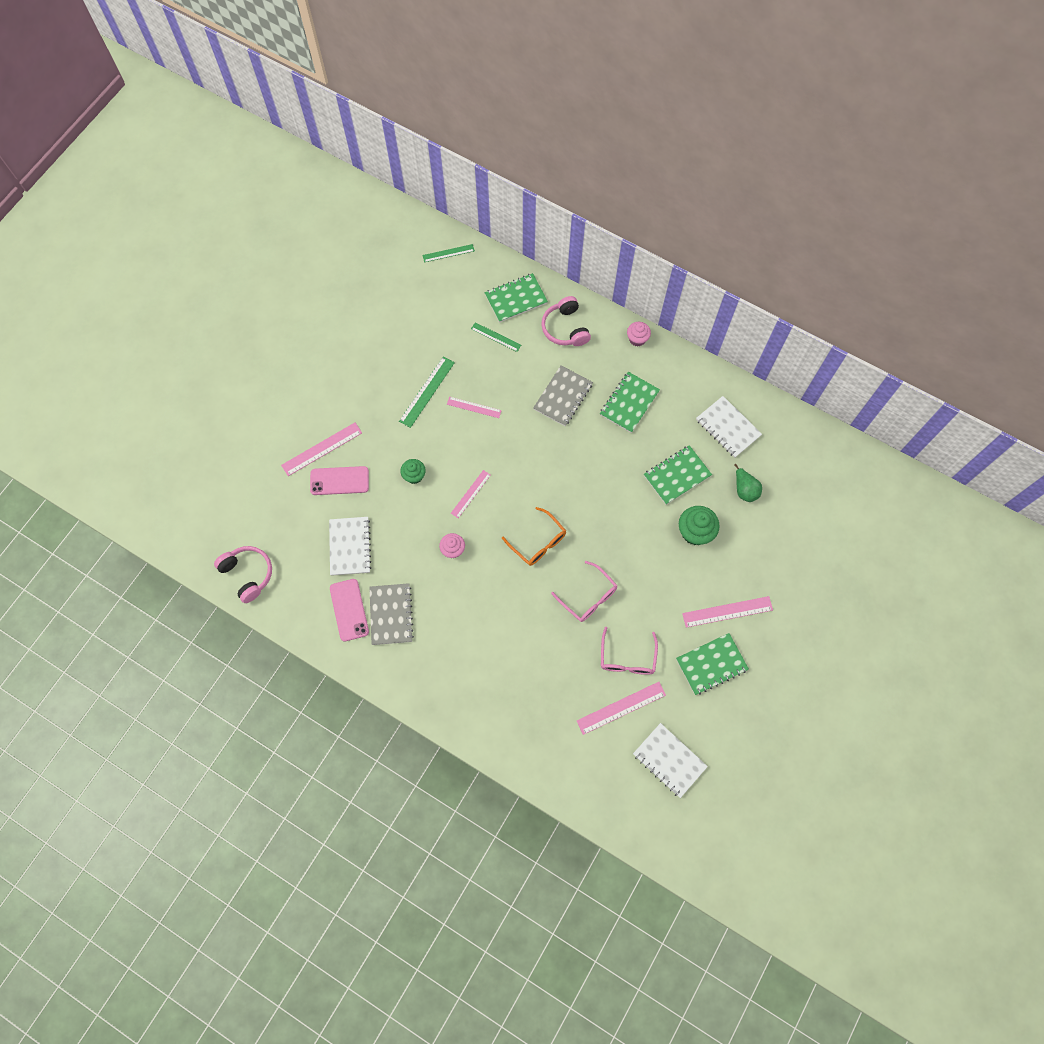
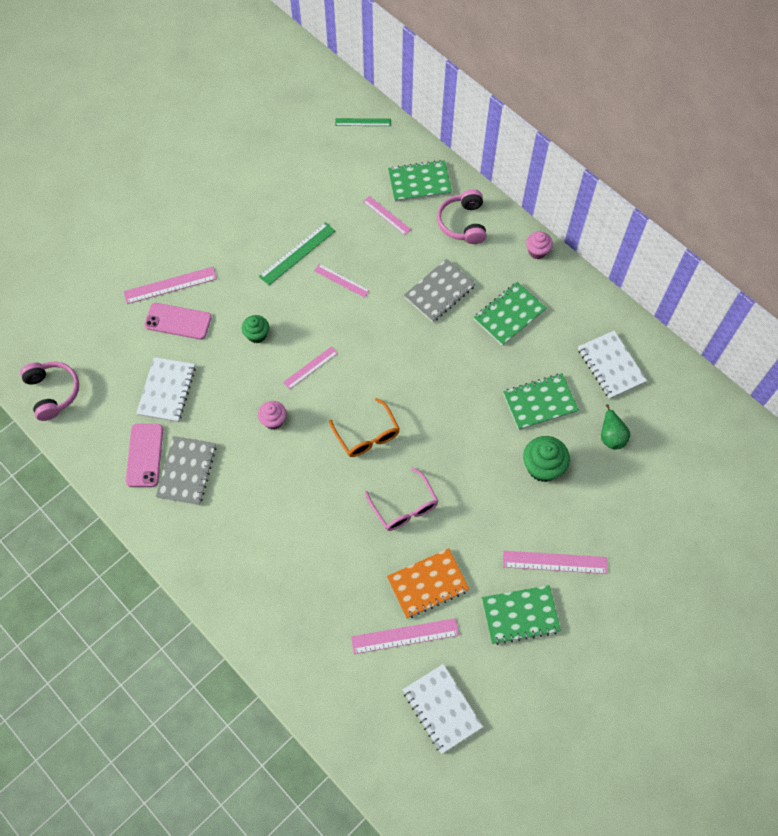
camera: 15 degrees right, 5 degrees down
green ruler [471,322,521,352] -> pink ruler [363,196,411,235]
pink glasses [601,627,658,675] -> orange notebook [387,548,469,618]

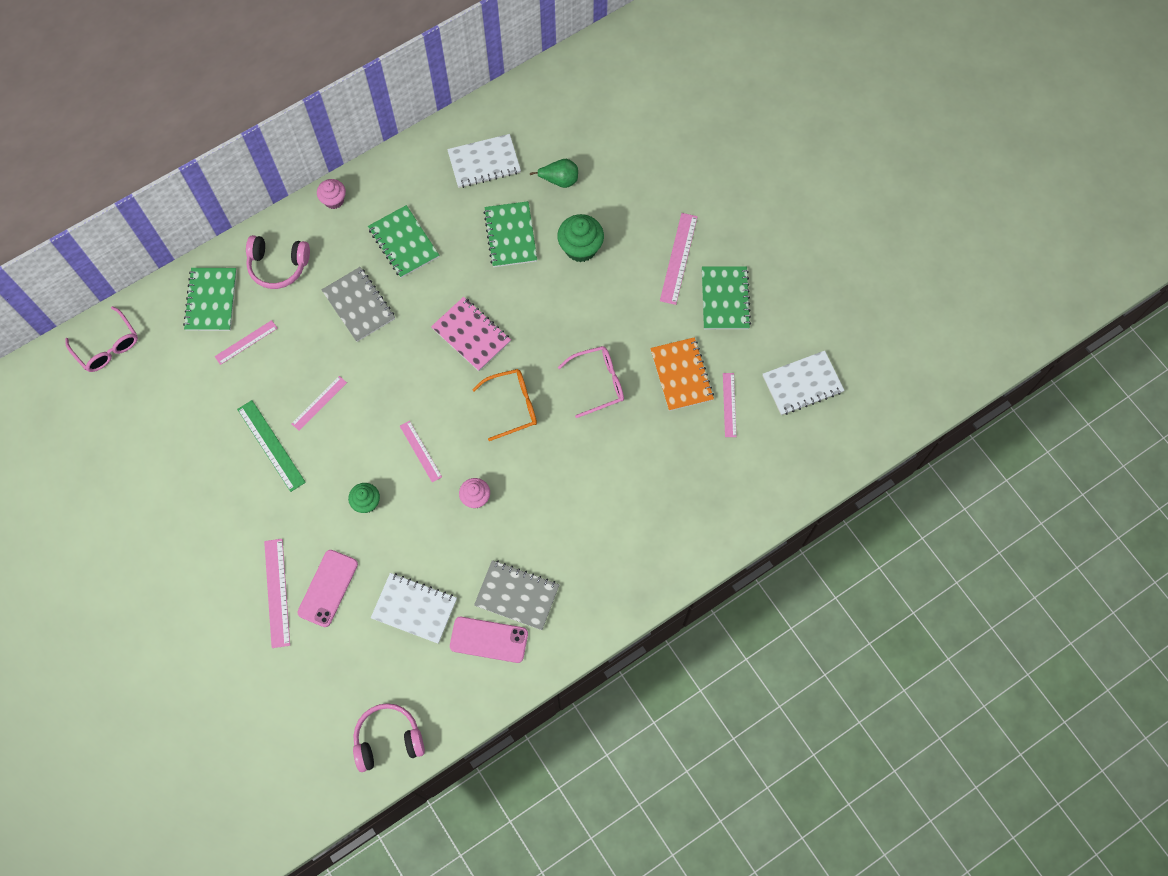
camera: 80 degrees left, 5 degrees up
green ruler [335,118,391,126] -> pink glasses [65,306,138,372]
pink ruler [351,618,459,654] -> pink ruler [723,373,737,437], size x0.65
none -> pink notebook [431,297,511,371]

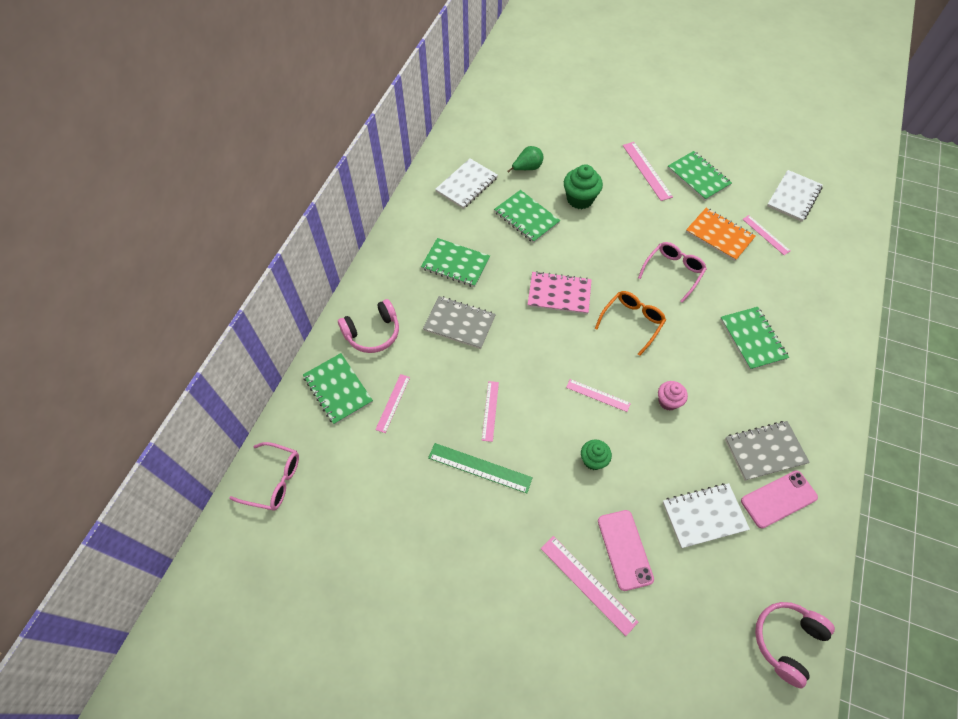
camera: 35 degrees left, 10 degrees down
pink cupcake [317,179,346,209] -> none
none -> green notebook [720,307,789,370]

